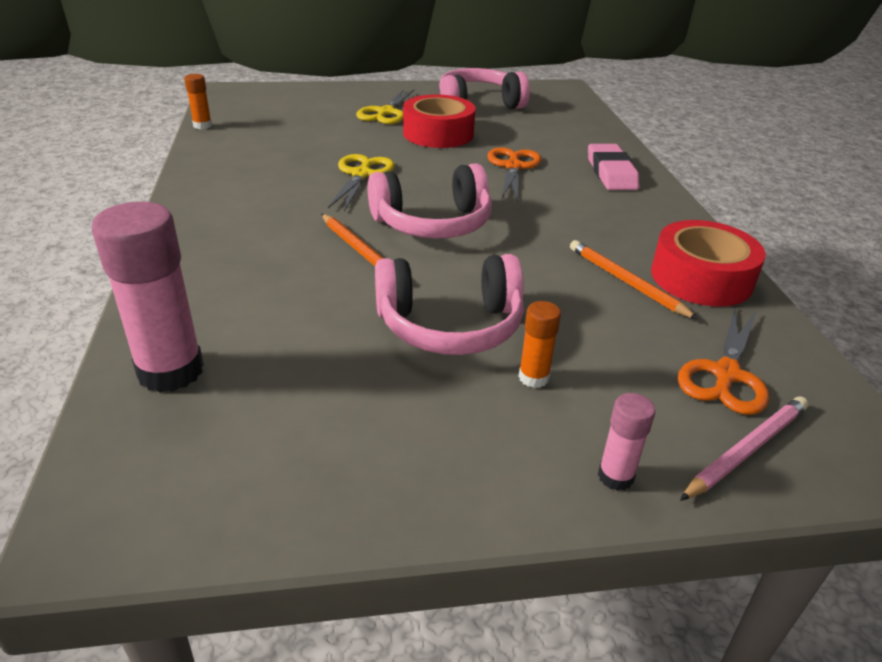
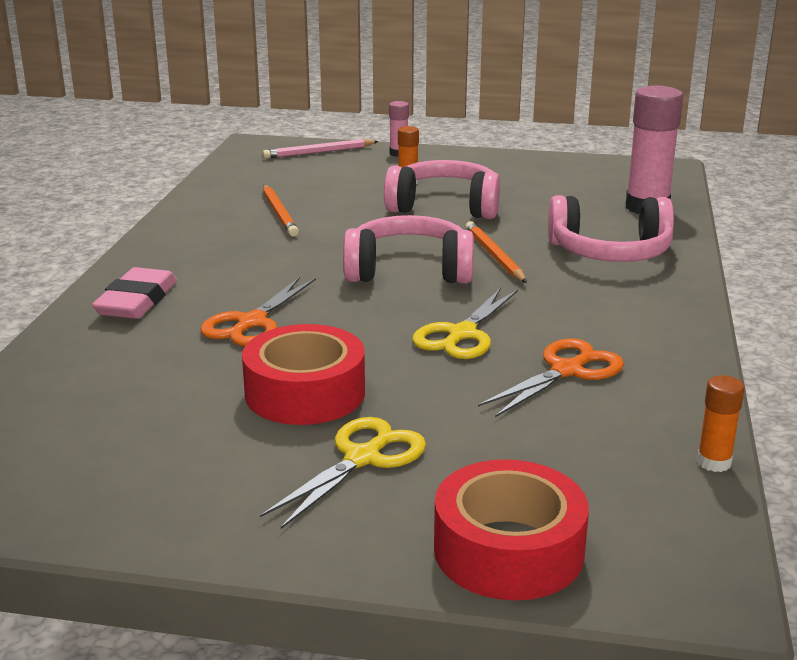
camera: 160 degrees left, 10 degrees down
pink headphones [439,68,530,109] -> pink headphones moved to [548,195,674,262]
red tape [651,220,766,307] -> red tape moved to [434,459,589,601]
orange scissors [678,308,769,415] -> orange scissors moved to [478,338,624,417]

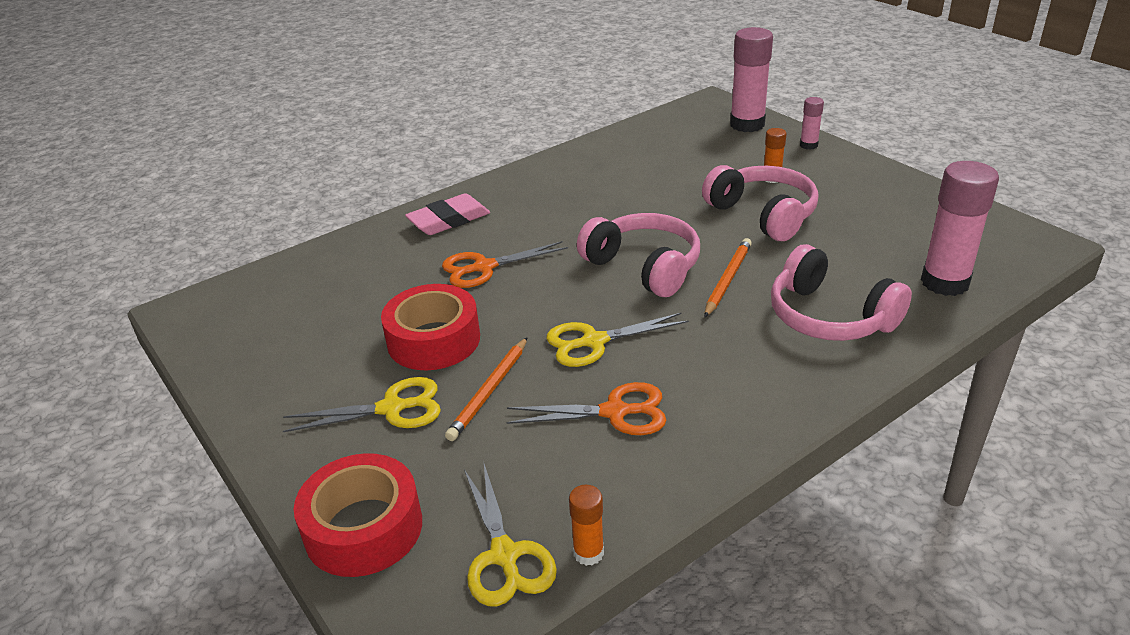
camera: 45 degrees right, 10 degrees up
pink pencil [262,139,379,159] -> pink glue stick [730,27,773,132]
orange pencil [263,185,299,237] -> orange pencil moved to [445,337,528,441]
none -> yellow scissors [464,464,557,606]

